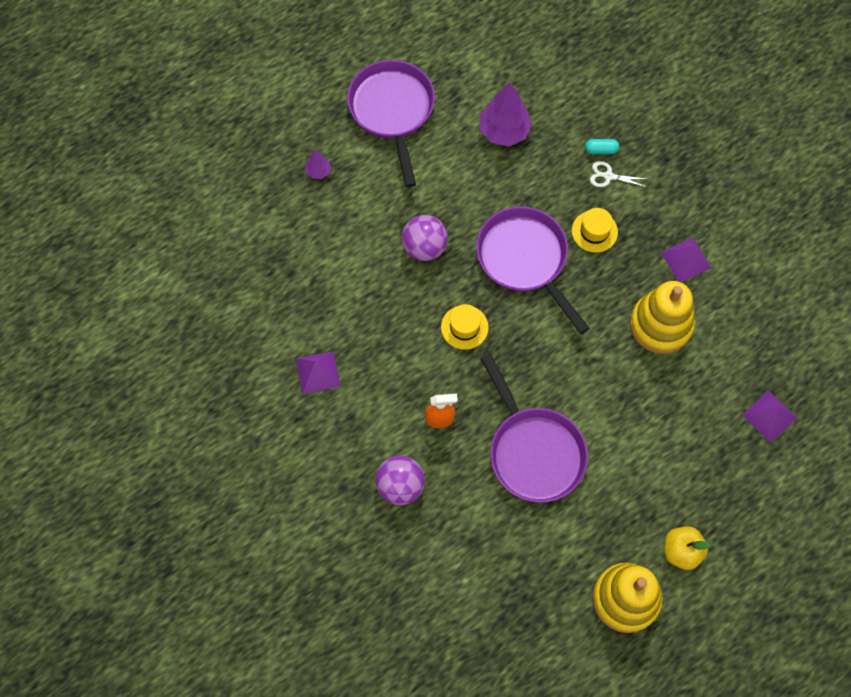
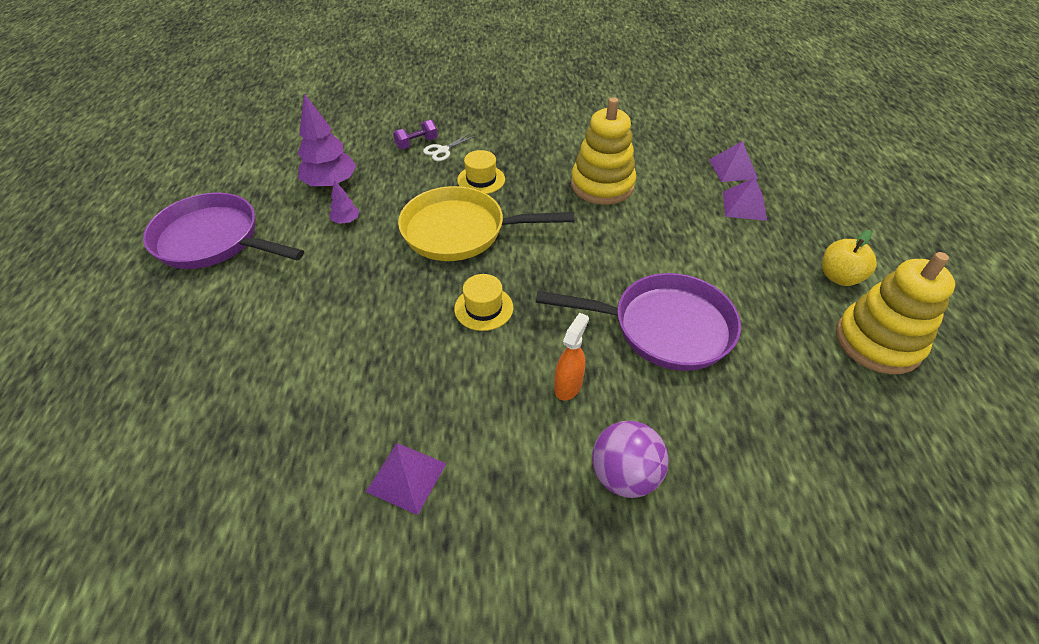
camera: 55 degrees left, 20 degrees down
purple tree [305,150,331,179] -> purple tree moved to [329,180,359,224]
purple ball [402,215,448,261] -> none
purple pan [476,206,589,334] -> yellow pan [398,186,574,261]
turquoise capsule [585,139,619,154] -> purple dumbbell [393,120,438,149]
purple pyramid [661,238,711,282] -> purple pyramid moved to [723,177,767,221]

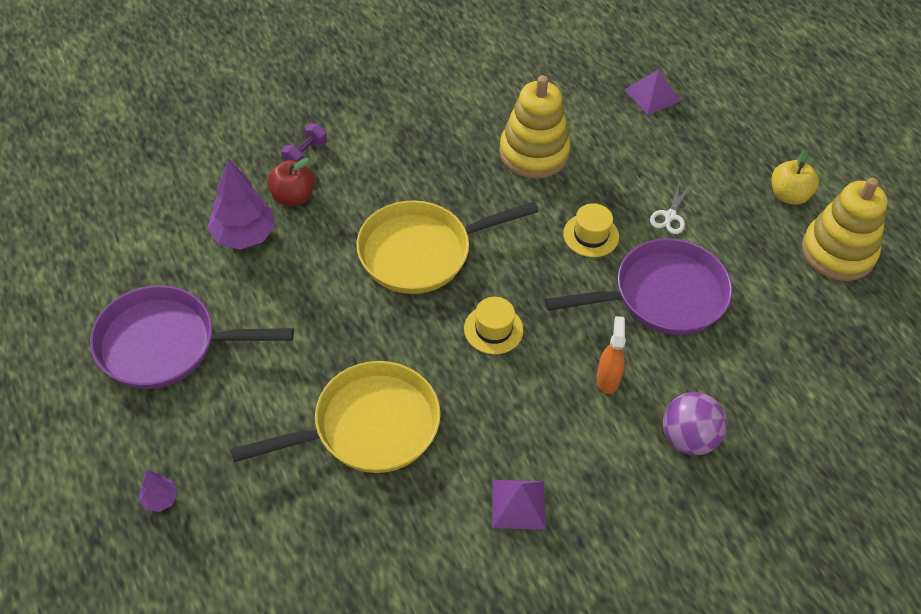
camera: 25 degrees left, 5 degrees up
purple tree [329,180,359,224] -> purple tree moved to [139,470,178,512]
white scissors [423,133,476,161] -> white scissors moved to [650,181,691,234]
yellow hat [457,150,505,194] -> yellow hat moved to [563,203,619,257]
purple pyramid [723,177,767,221] -> none
none -> yellow pan [230,361,441,473]
none -> red apple [267,158,315,206]

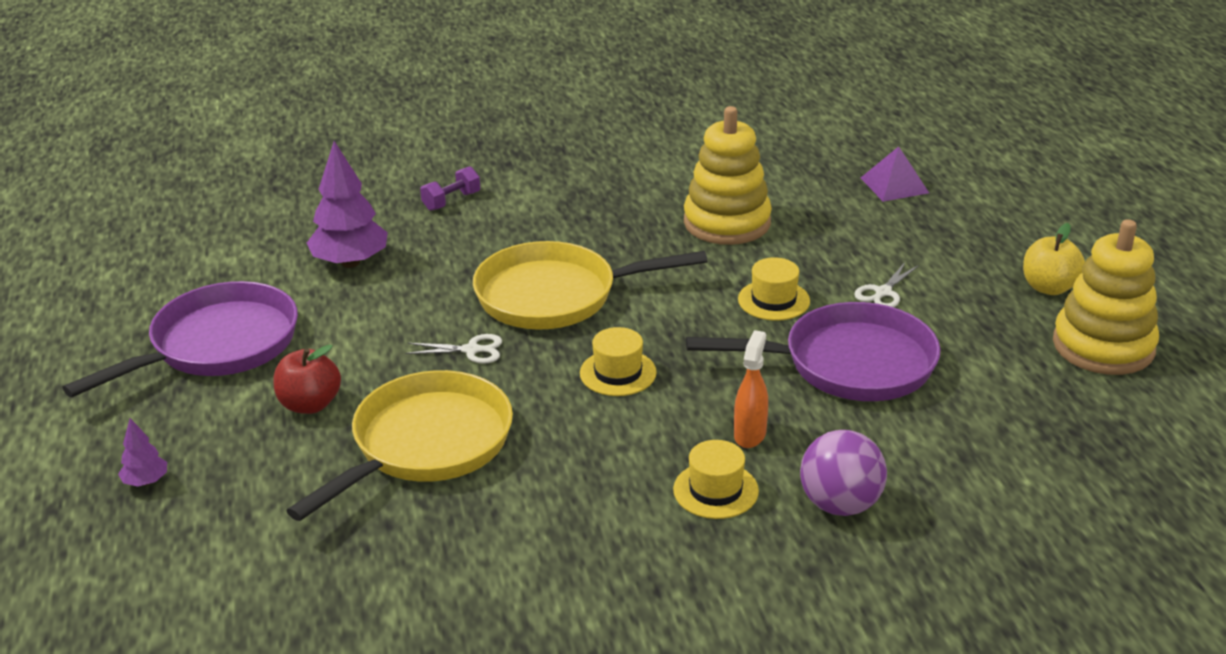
camera: 15 degrees right, 20 degrees down
purple pan [90,285,294,389] -> purple pan turned 120 degrees clockwise [62,281,298,397]
yellow pan [230,361,441,473] -> yellow pan turned 45 degrees counterclockwise [286,370,513,521]
red apple [267,158,315,206] -> red apple moved to [274,345,341,414]
purple pyramid [492,480,546,530] -> none
none -> white scissors [405,334,502,364]
none -> yellow hat [673,440,759,519]

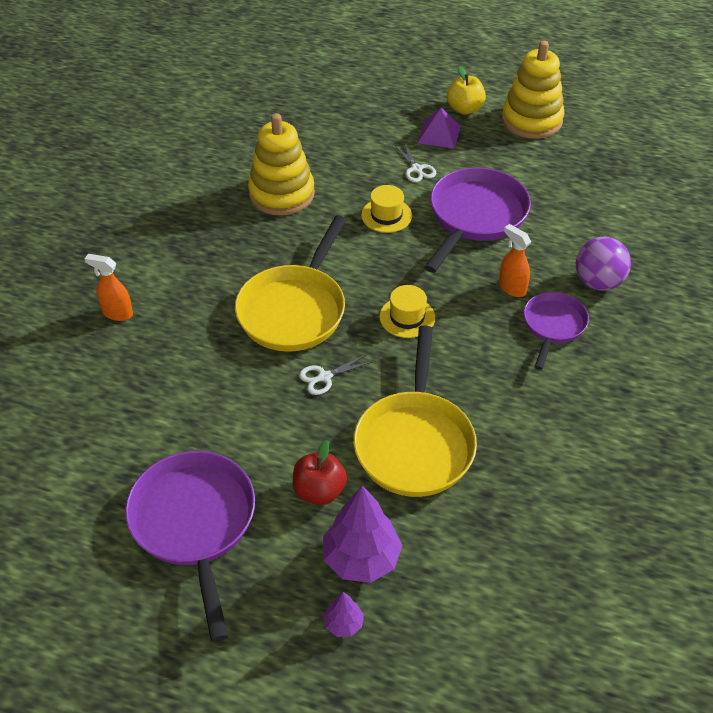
camera: 60 degrees left, 15 degrees up
yellow pan [286,370,513,521] -> yellow pan turned 150 degrees counterclockwise [353,325,477,497]
purple tree [307,141,388,268] -> purple tree moved to [323,485,402,583]
white scissors [405,334,502,364] -> white scissors turned 150 degrees counterclockwise [299,354,372,395]
purple dumbbell [420,166,480,211] -> orange spray bottle [85,254,133,321]
yellow hat [673,440,759,519] -> purple pan [524,292,589,370]
purple pyramid [861,146,929,202] -> purple pyramid moved to [417,108,461,149]

